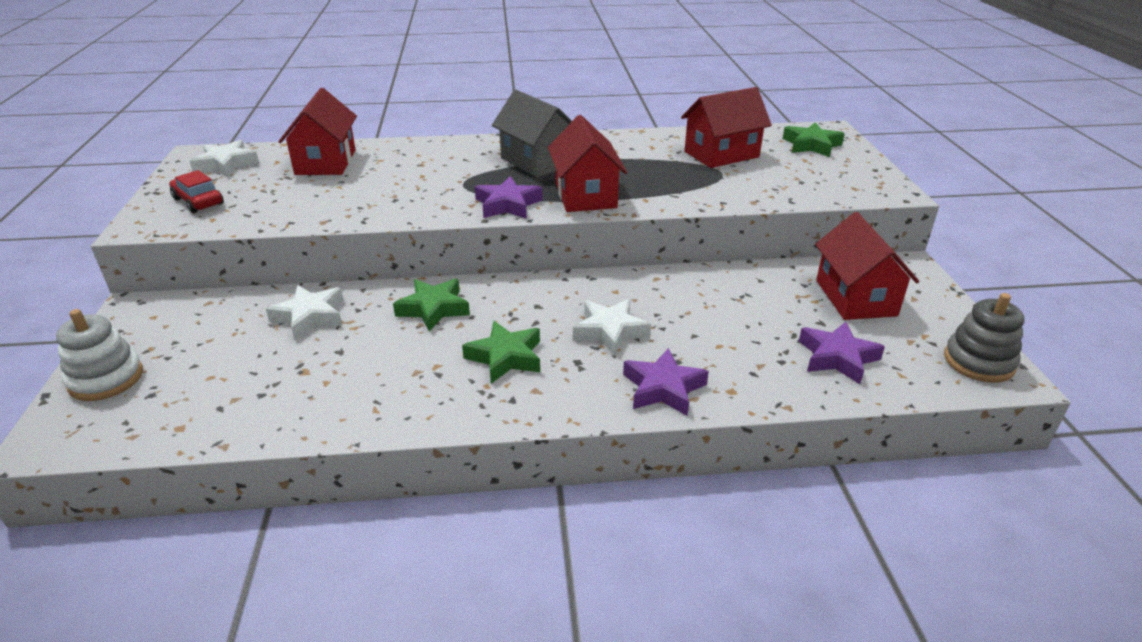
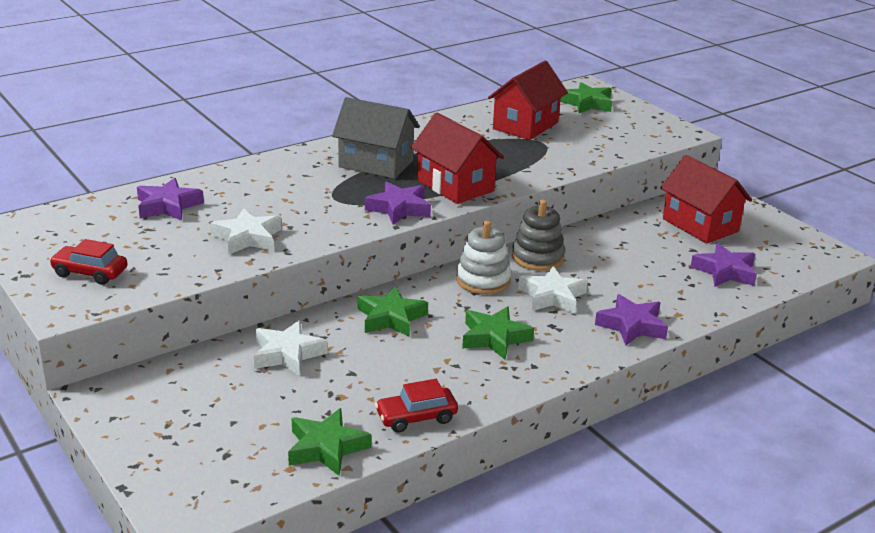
camera: 30 degrees left, 5 degrees down
white stacking toy [56,309,143,401] -> white stacking toy moved to [456,221,511,295]
white star [190,140,259,177] -> white star moved to [210,208,281,255]
red house [278,88,357,175] -> purple star [137,178,204,221]
grey stacking toy [944,293,1024,383] -> grey stacking toy moved to [512,199,565,271]
none -> green star [288,408,371,476]
none -> red car [375,379,458,433]

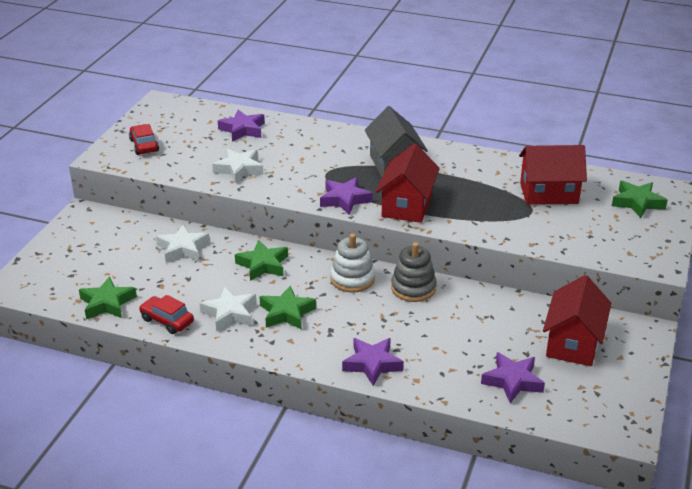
camera: 55 degrees right, 5 degrees up
white star [518,266,588,314] -> white star moved to [199,286,256,332]

